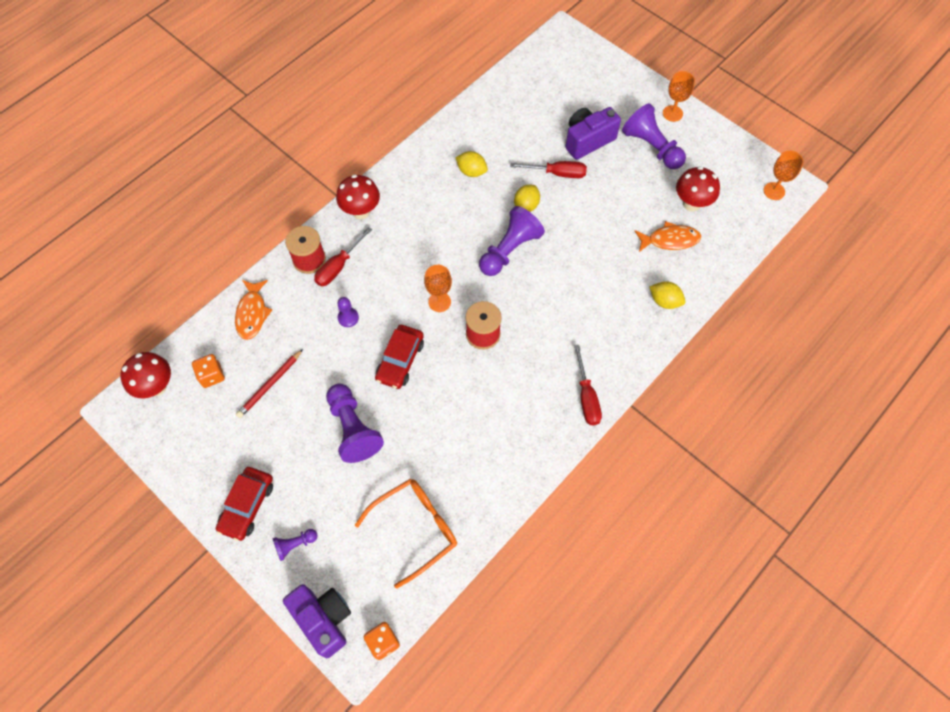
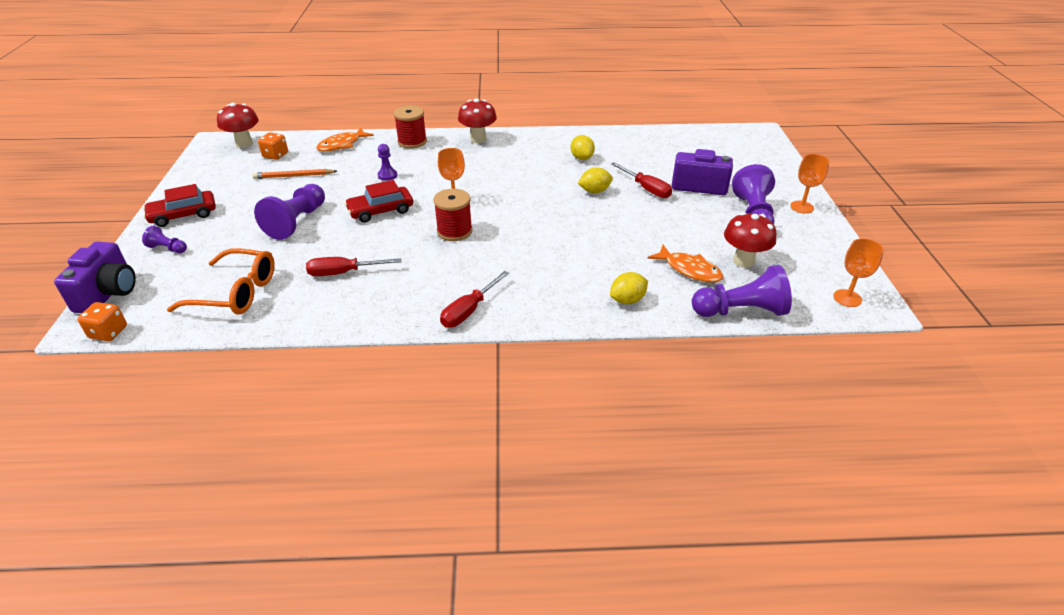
camera: 45 degrees right, 25 degrees down
red pencil [236,349,303,418] -> orange pencil [252,169,337,179]
red screwdriver [314,227,372,286] -> red screwdriver moved to [306,257,402,276]
purple pawn [479,206,545,276] -> purple pawn moved to [692,265,792,317]
yellow lemon [649,281,685,309] -> yellow lemon turned 75 degrees clockwise [610,272,648,304]

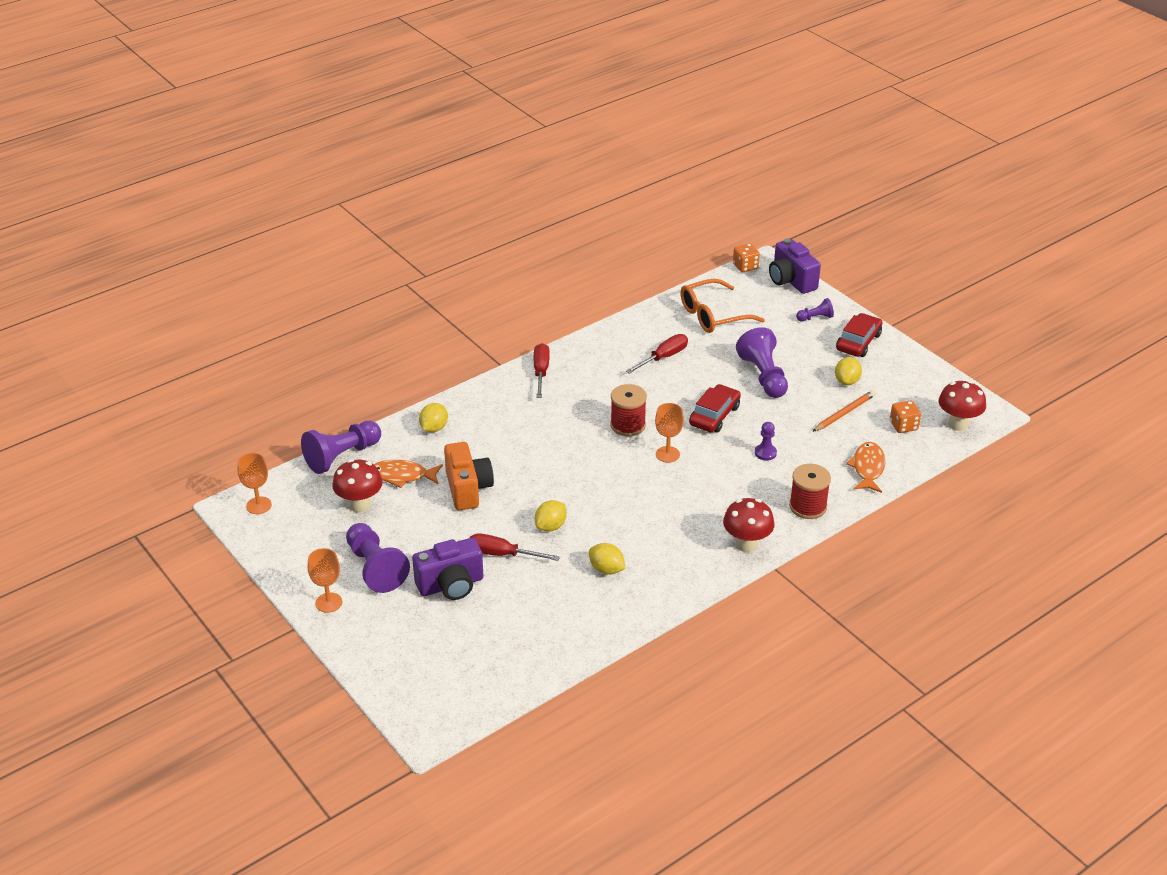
camera: 145 degrees right, 0 degrees up
none -> orange camera [444,442,494,510]
none -> yellow lemon [835,357,862,385]

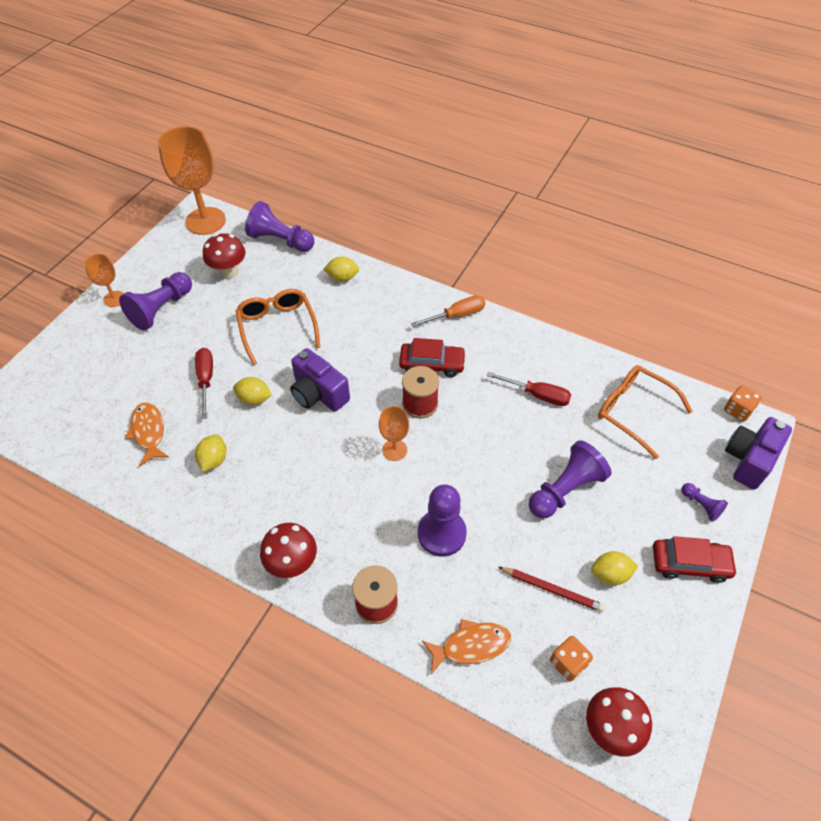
camera: 65 degrees right, 15 degrees up
orange goblet [237,453,272,514] -> orange goblet [158,126,226,235], size x2.01
orange fish [374,460,443,488] -> orange fish moved to [125,402,169,466]
purple camera [412,538,484,600] -> purple camera moved to [290,348,350,412]
orange camera [444,442,494,510] -> orange glasses [236,289,320,365]
red screwdriver [534,343,550,398] -> orange screwdriver [411,295,485,327]
red car [689,384,741,433] -> red car moved to [399,338,466,377]
purple pawn [755,422,777,461] -> purple pawn [418,484,467,557], size x1.98
orange pencil [812,390,876,432] -> red pencil [499,567,606,612]

